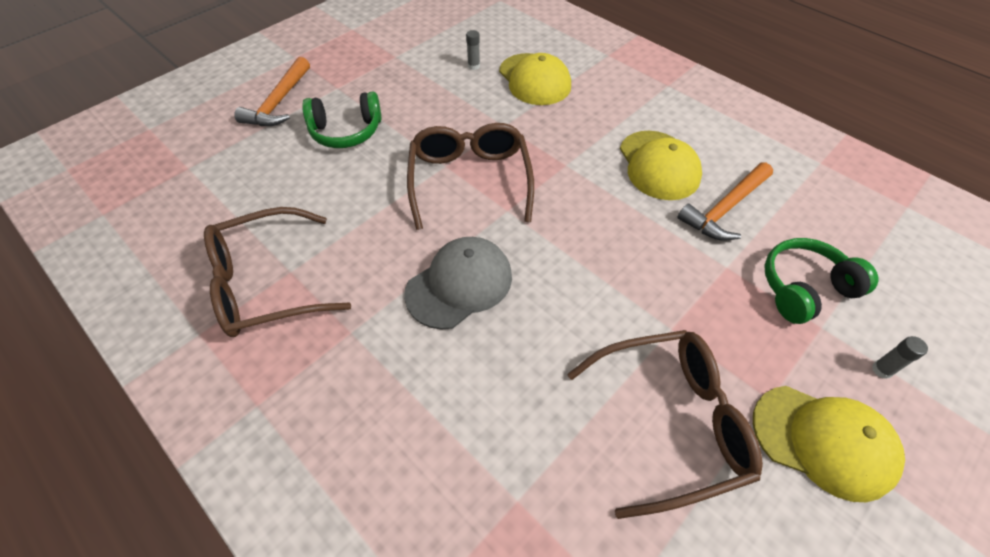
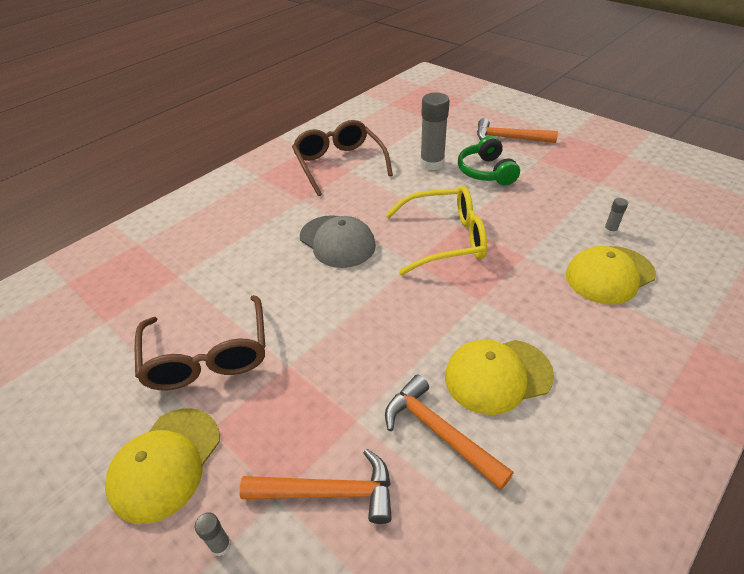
camera: 90 degrees right, 10 degrees down
brown glasses [407,123,534,230] -> yellow glasses [386,186,487,275]
green headphones [764,238,878,324] -> orange hammer [240,449,392,524]
none -> grey glue stick [420,93,450,170]

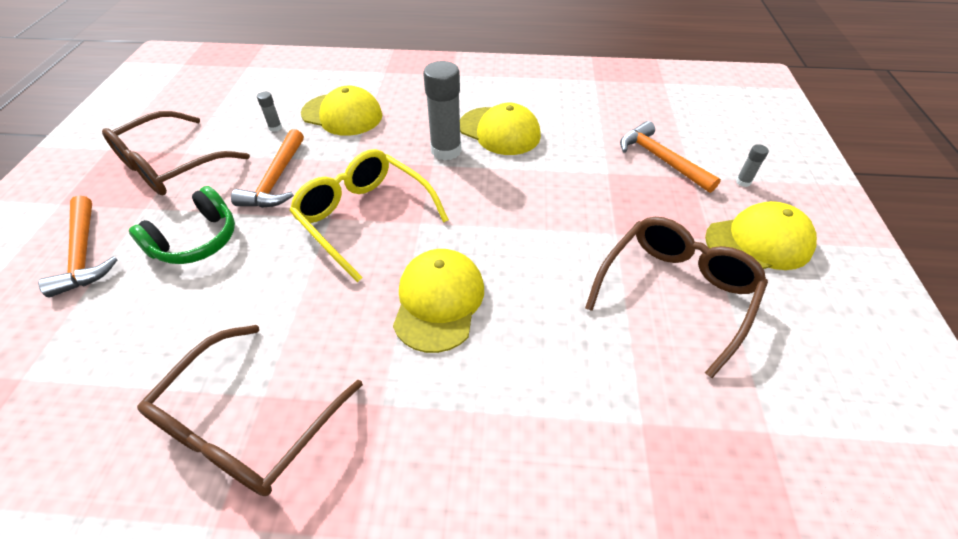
camera: 130 degrees left, 5 degrees up
grey cap [300,215,376,268] -> yellow cap [393,249,484,353]
orange hammer [385,374,513,490] -> orange hammer moved to [231,129,304,208]
grey glue stick [420,93,450,170] -> grey glue stick moved to [423,61,462,160]
none -> brown glasses [102,111,250,196]

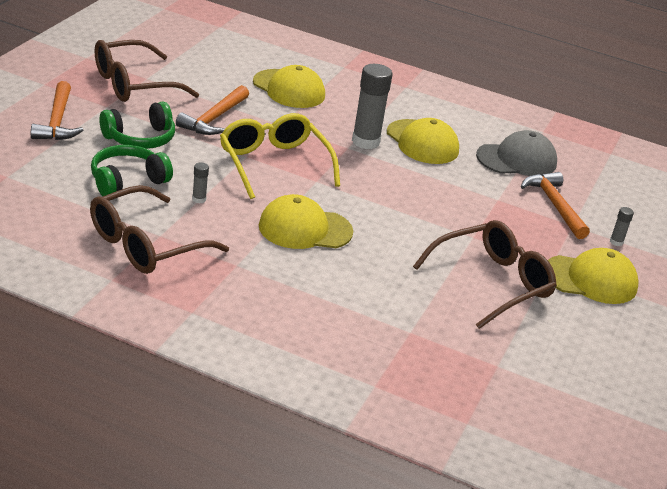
camera: 15 degrees right, 15 degrees down
grey glue stick [257,92,282,132] -> grey glue stick moved to [192,162,209,204]
yellow cap [393,249,484,353] -> yellow cap turned 120 degrees counterclockwise [259,194,353,249]
none -> green headphones [91,145,173,196]
none -> grey cap [476,130,557,176]

